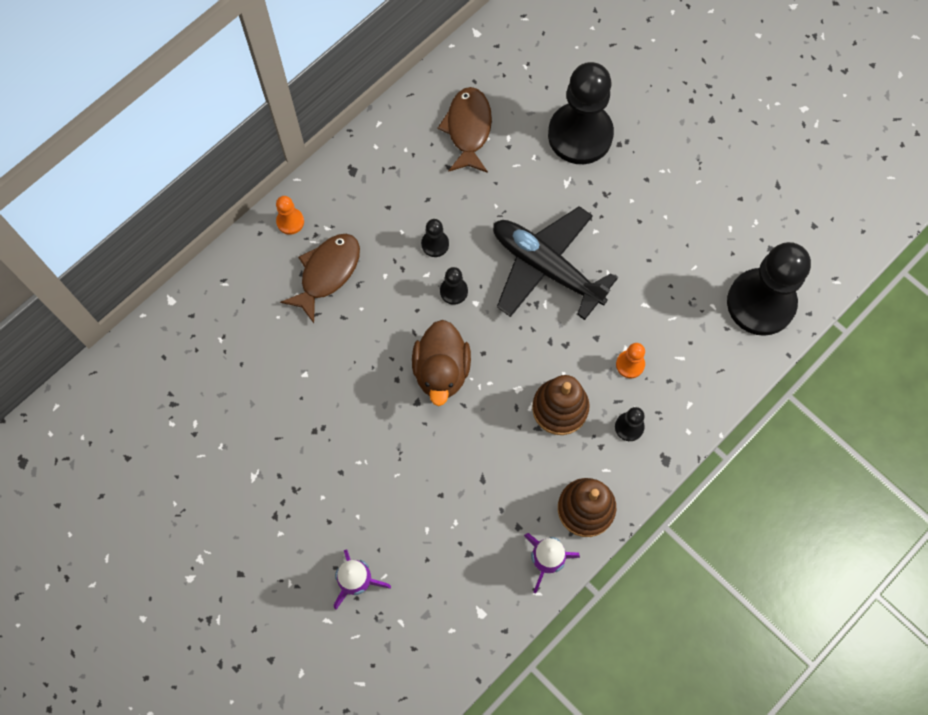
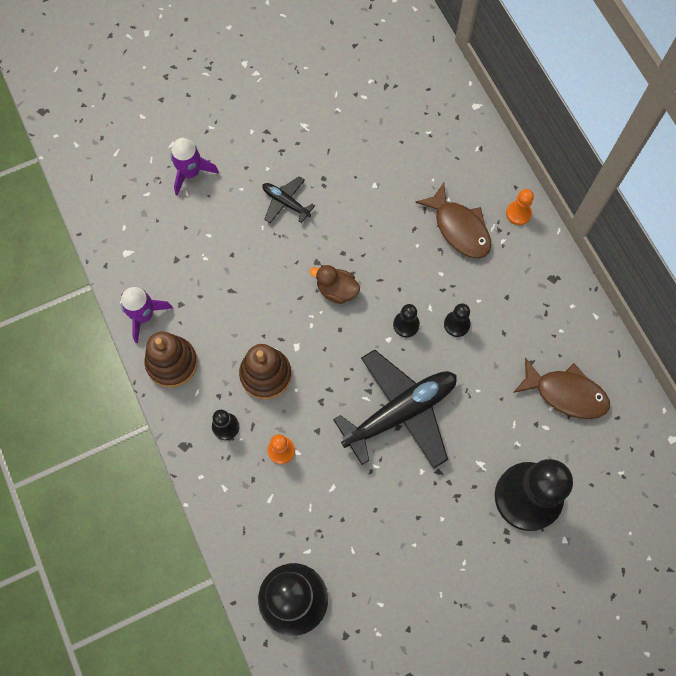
camera: 110 degrees right, 0 degrees up
brown duck [412,320,471,406] -> brown duck [310,265,360,304], size x0.64
none -> black plane [262,176,315,223]

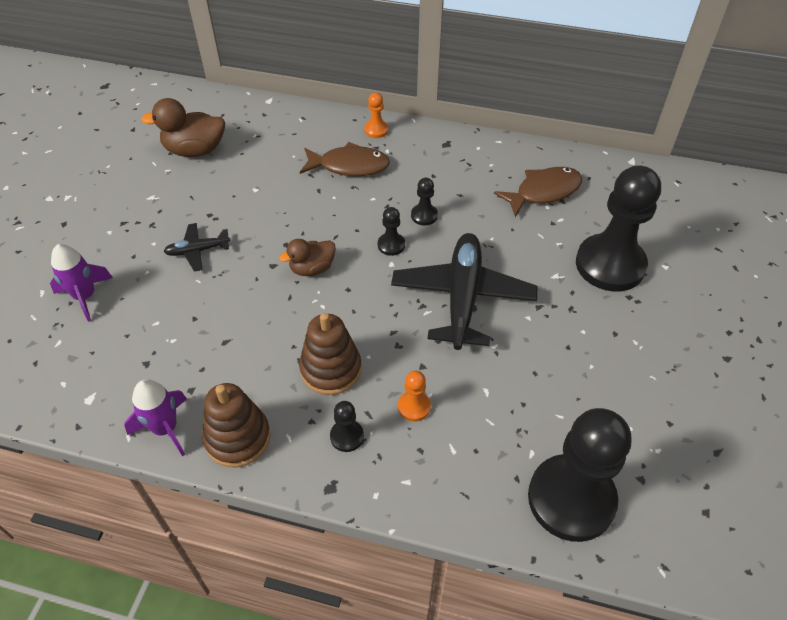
camera: 50 degrees left, 20 degrees down
none -> brown duck [141,98,225,157]

